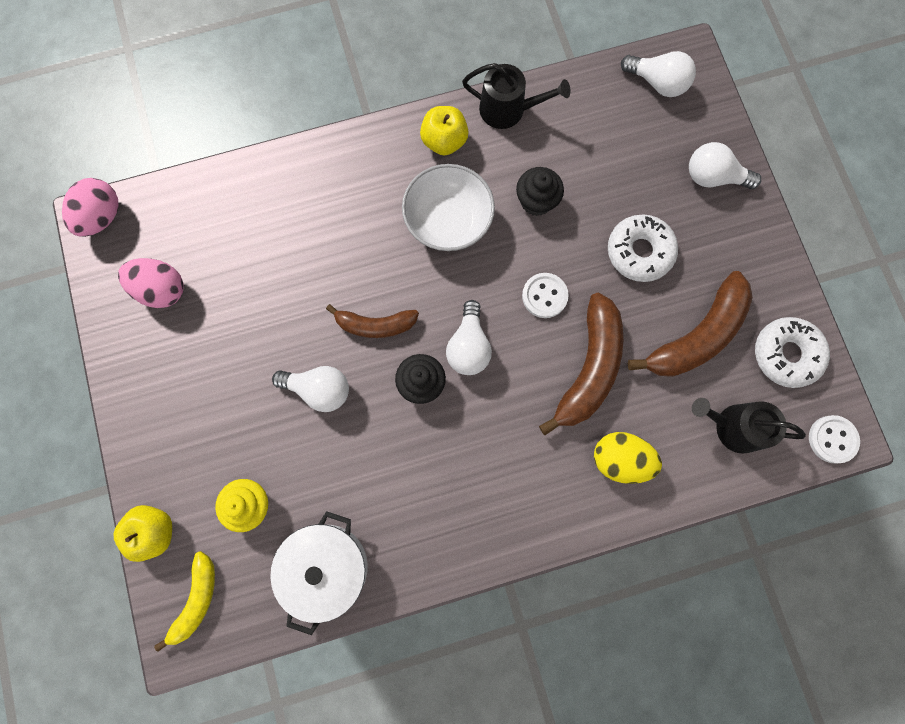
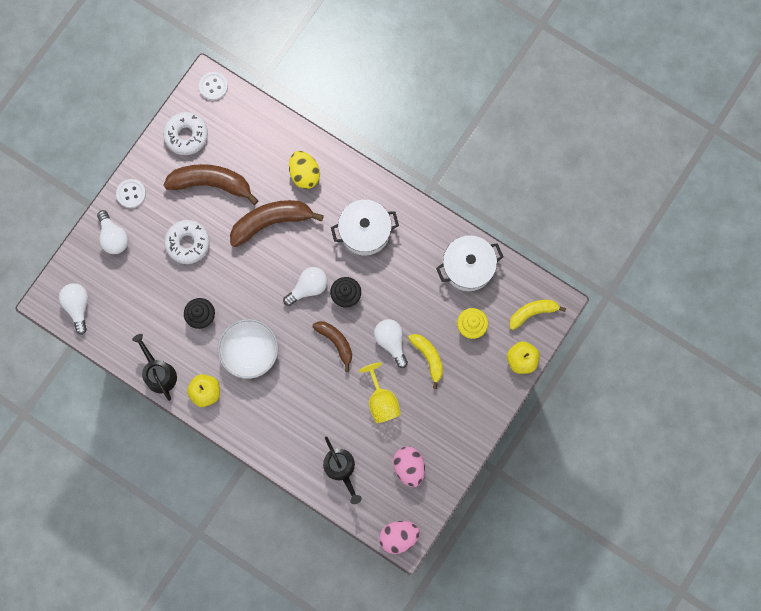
camera: 130 degrees left, 0 degrees up
white button [522,273,569,318] -> white button moved to [116,179,146,208]
black watering can [692,398,806,454] -> black watering can moved to [323,437,362,504]
none -> white pot [331,200,399,256]
none -> yellow goblet [359,362,401,423]
none -> yellow banana [408,334,443,389]

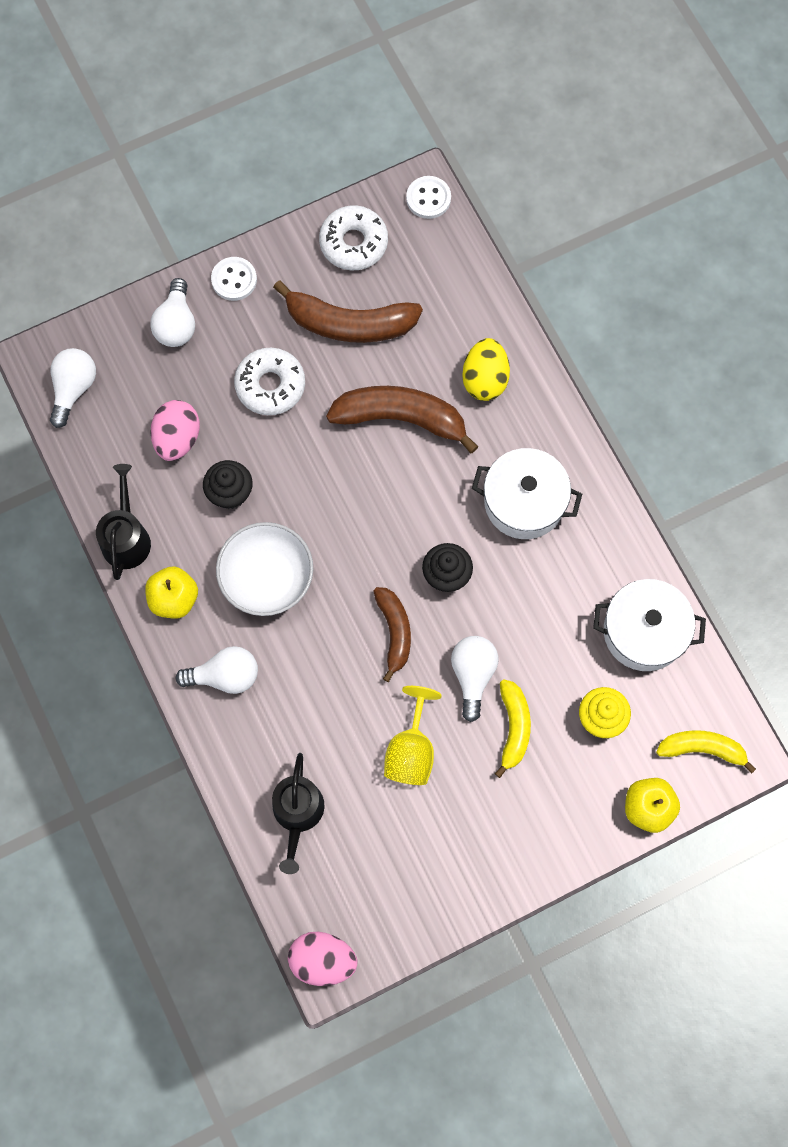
camera: 30 degrees right, 5 degrees down
brown banana [163,164,259,205] -> brown banana turned 150 degrees clockwise [273,280,423,343]
white light bulb [283,267,328,306] -> white light bulb moved to [176,646,258,694]
pink egg [393,446,425,487] -> pink egg moved to [150,400,200,461]

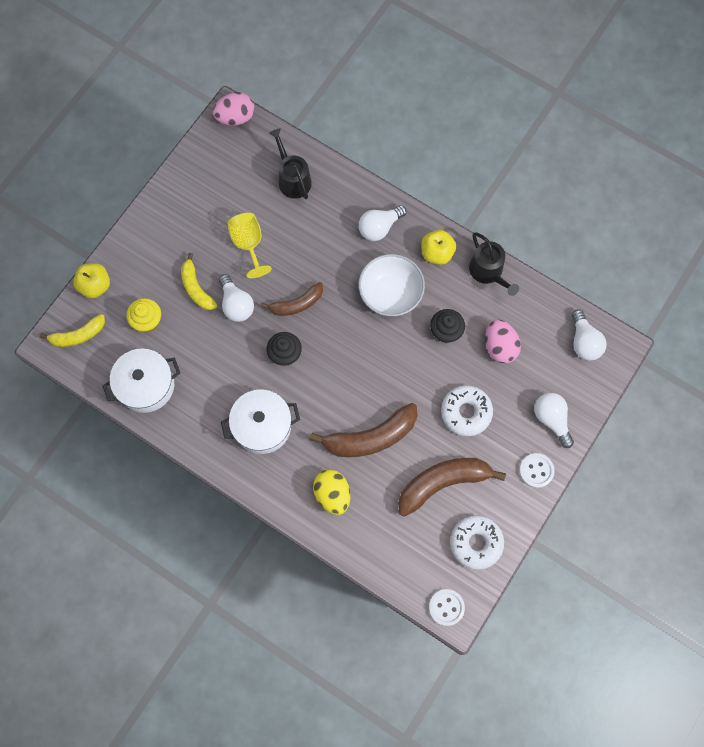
camera: 150 degrees right, 0 degrees up
brown banana [373,587,411,682] -> brown banana turned 75 degrees counterclockwise [261,282,323,316]

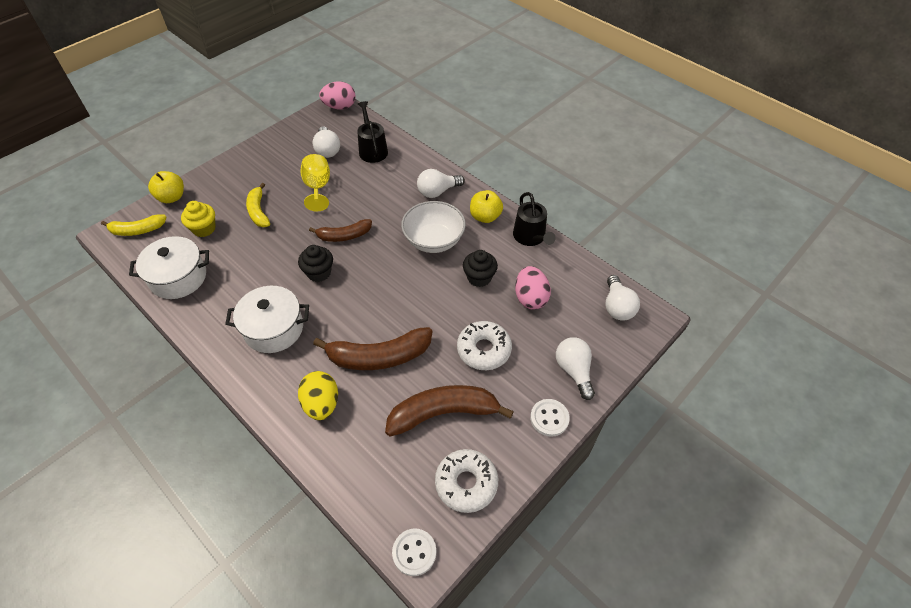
camera: 10 degrees right, 20 degrees down
white light bulb [219,274,254,322] -> white light bulb moved to [312,126,340,158]

